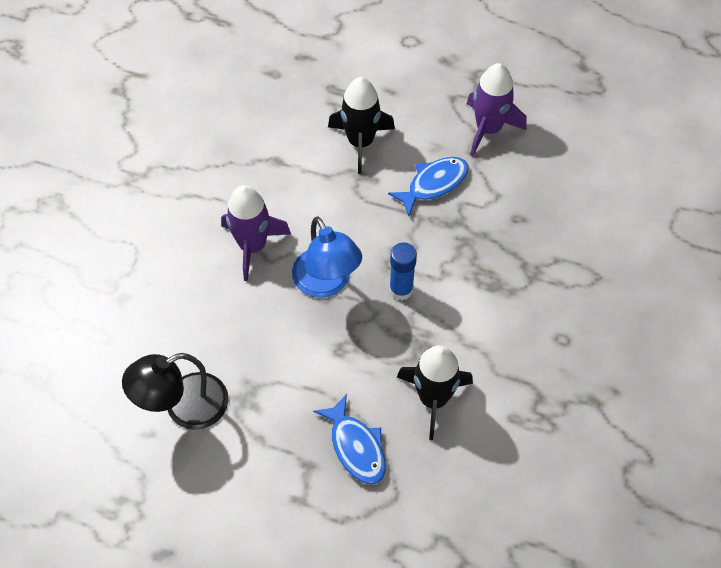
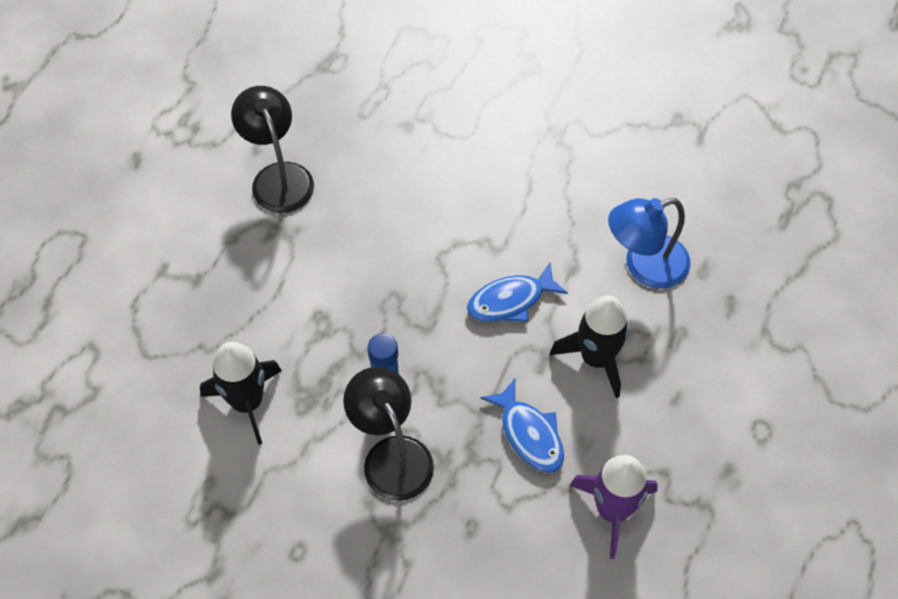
camera: 95 degrees right, 0 degrees up
purple rocket [221,185,291,281] -> none
blue lamp [292,217,362,298] -> blue lamp moved to [608,198,691,289]
blue fish [313,394,386,485] -> blue fish moved to [467,263,568,322]
none -> black lamp [343,367,434,501]

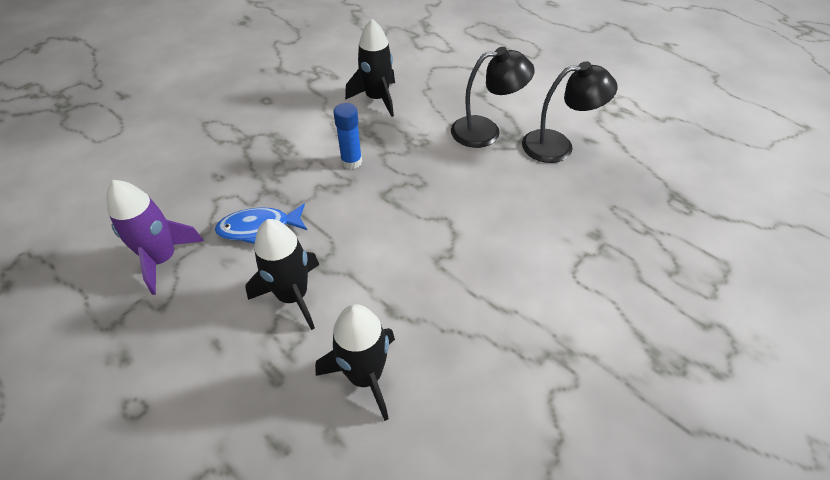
camera: 110 degrees right, 10 degrees down
black lamp [343,367,434,501] -> black lamp moved to [451,47,535,148]
blue fish [467,263,568,322] -> none
blue lamp [608,198,691,289] -> black rocket [315,304,395,421]

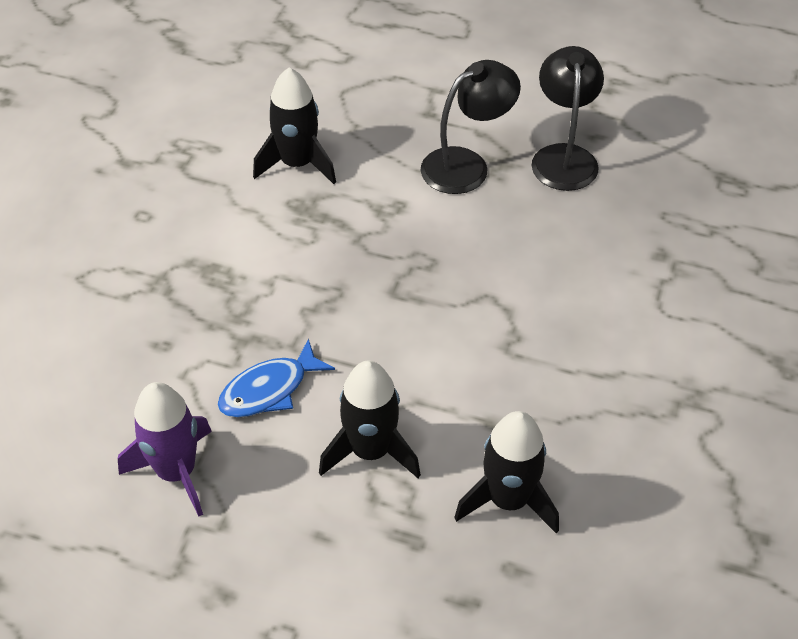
camera: 25 degrees left, 0 degrees up
blue glue stick [333,103,362,169] -> none
black lamp [522,61,618,163] -> black lamp turned 60 degrees counterclockwise [532,46,604,191]

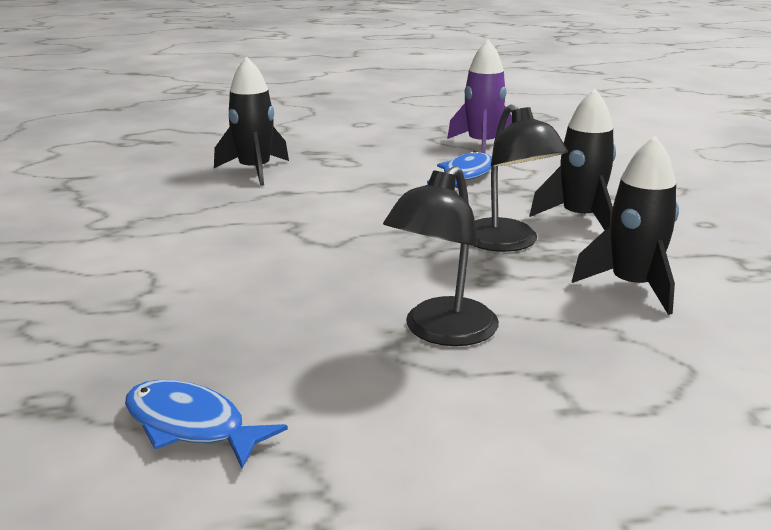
camera: 155 degrees right, 25 degrees down
black rocket [319,361,421,478] -> black rocket moved to [529,89,616,230]
black lamp [532,46,604,191] -> black lamp moved to [475,104,568,252]
none -> blue fish [125,380,288,469]

